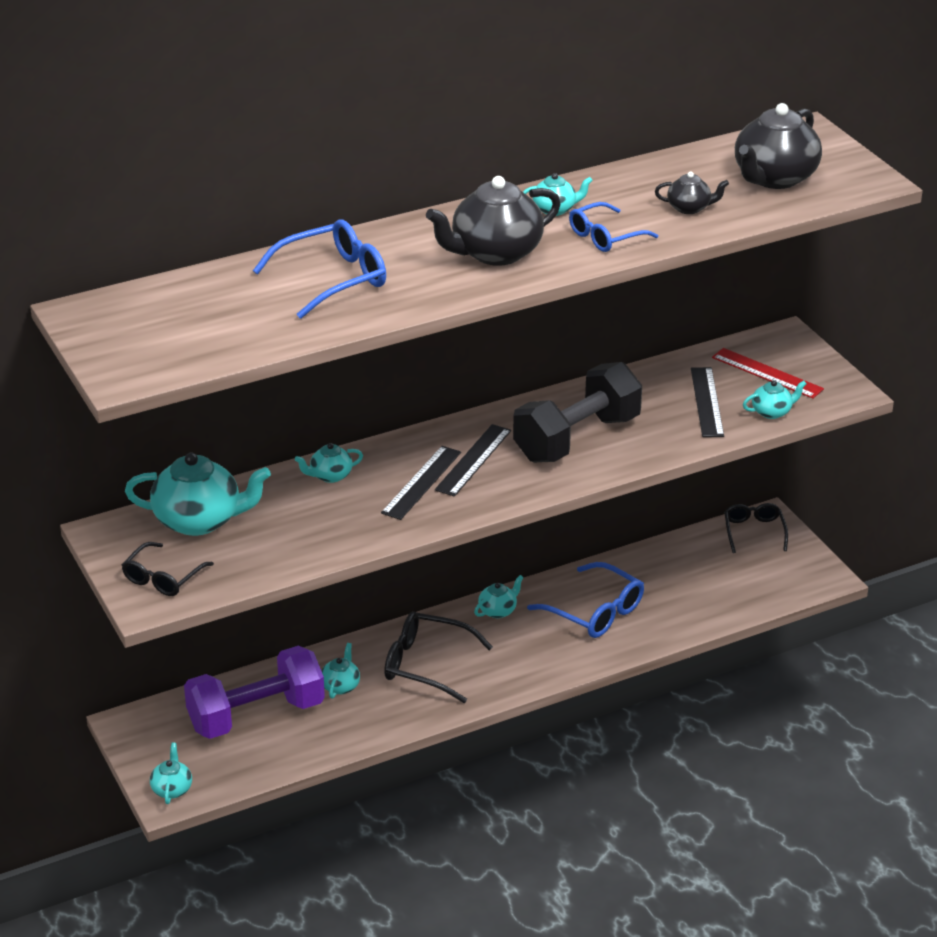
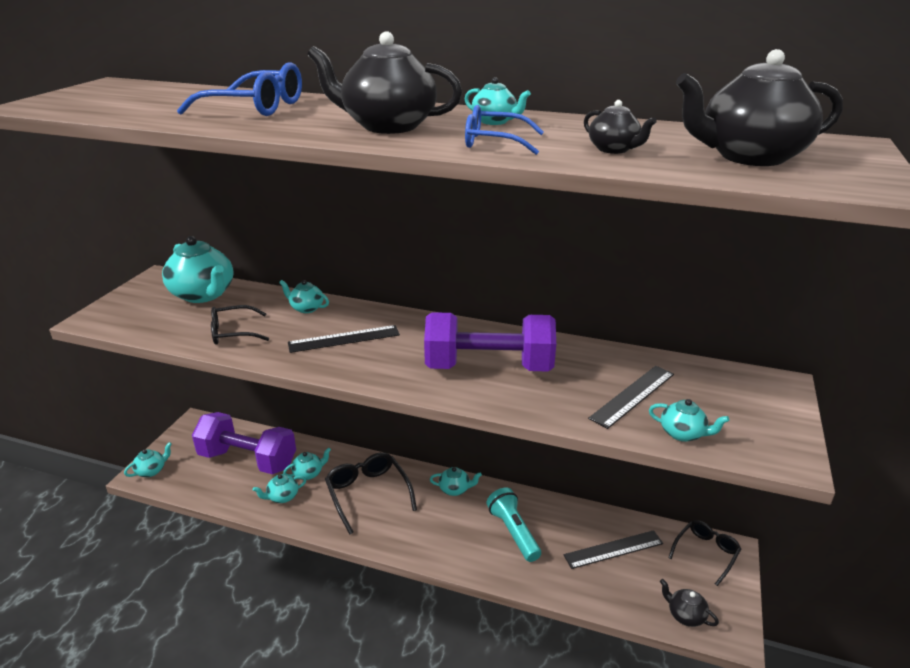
camera: 45 degrees right, 5 degrees down
black glasses [122,542,214,596] -> black glasses moved to [211,305,269,345]
black ruler [435,424,511,497] -> black ruler moved to [563,530,663,569]
black dumbbell [513,362,642,463] -> purple dumbbell [424,312,556,372]
blue glasses [527,562,644,638] -> turquoise flashlight [486,487,541,562]
red ruler [712,348,824,399] -> none
none -> turquoise teapot [253,474,306,503]
none -> black teapot [660,579,719,627]

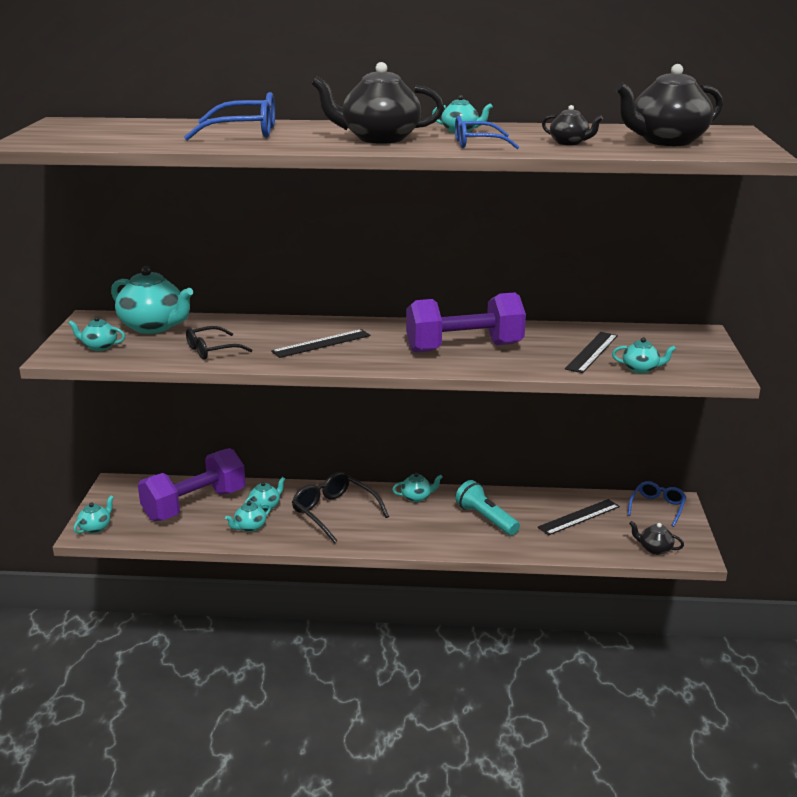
camera: 15 degrees left, 5 degrees down
purple dumbbell [192,412,296,474] -> purple dumbbell turned 45 degrees counterclockwise [138,448,246,521]
turquoise teapot [279,280,329,313] -> turquoise teapot moved to [68,316,125,351]
black glasses [668,520,741,586] -> blue glasses [628,481,686,527]

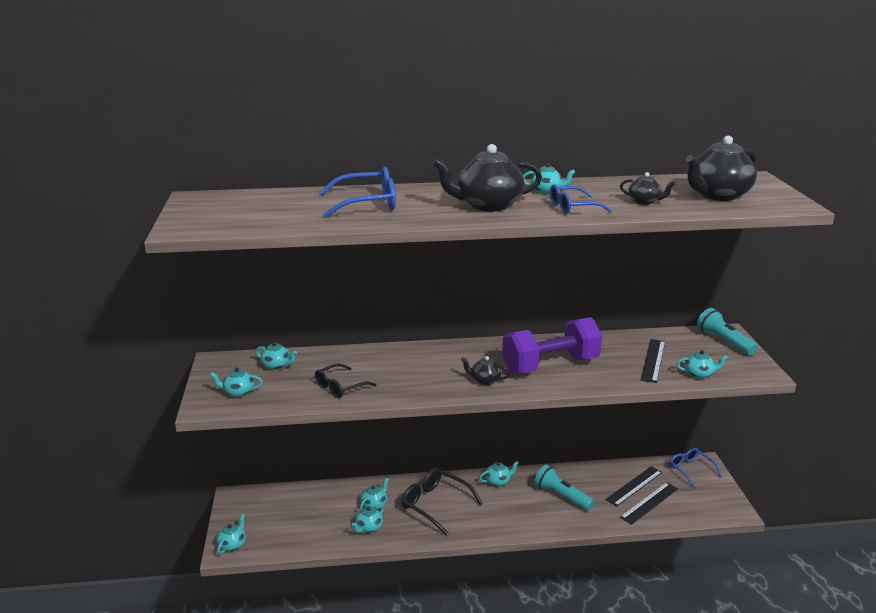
camera: 10 degrees left, 0 degrees up
turquoise teapot [111,266,193,334] -> turquoise teapot [256,342,297,370], size x0.49
purple dumbbell [138,448,246,521] -> none
black ruler [271,329,371,358] -> black ruler moved to [620,482,678,525]
blue glasses [628,481,686,527] -> blue glasses turned 45 degrees counterclockwise [669,448,722,488]
black teapot [629,521,684,555] -> black teapot moved to [461,356,510,385]
none -> turquoise flashlight [697,308,758,355]

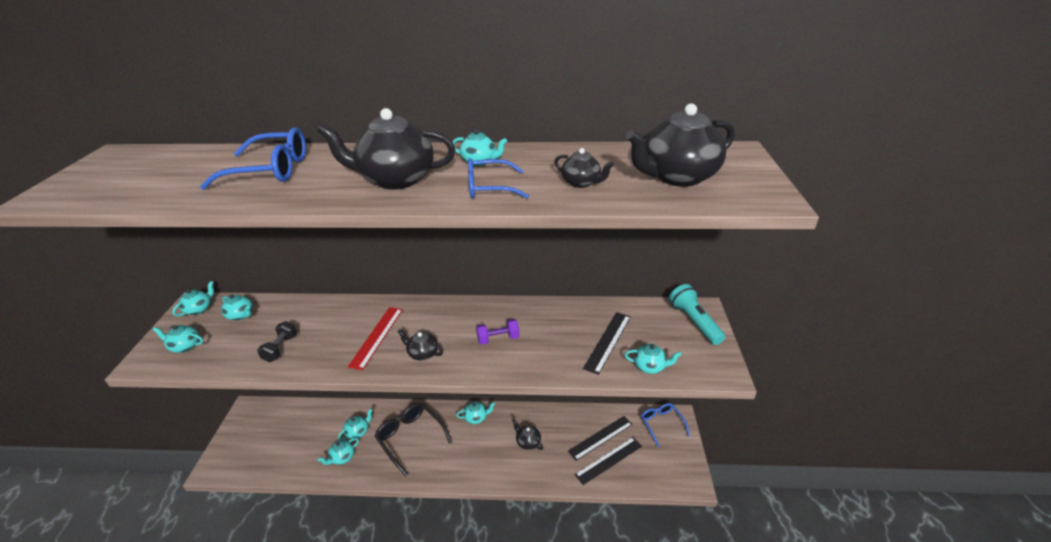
camera: 10 degrees right, 10 degrees up
turquoise teapot [217,514,246,554] -> turquoise teapot moved to [172,281,214,317]
black glasses [315,364,376,398] -> black dumbbell [257,321,297,362]
purple dumbbell [502,317,602,374] -> purple dumbbell [476,319,519,345], size x0.42
turquoise flashlight [534,464,594,511] -> black teapot [512,419,543,450]
none -> red ruler [348,307,403,370]

